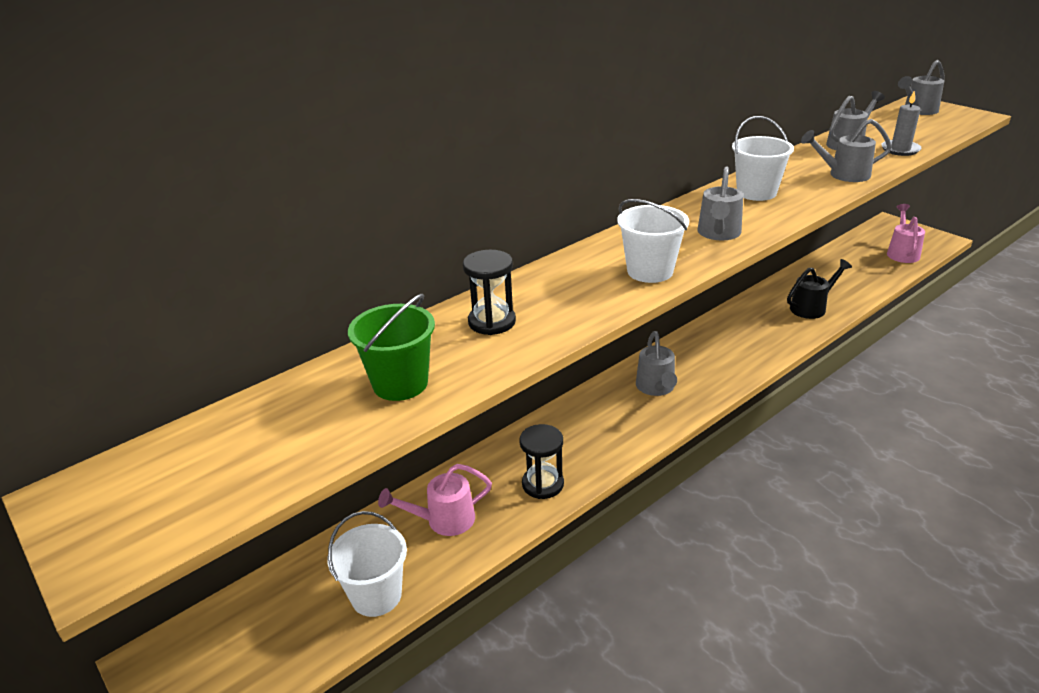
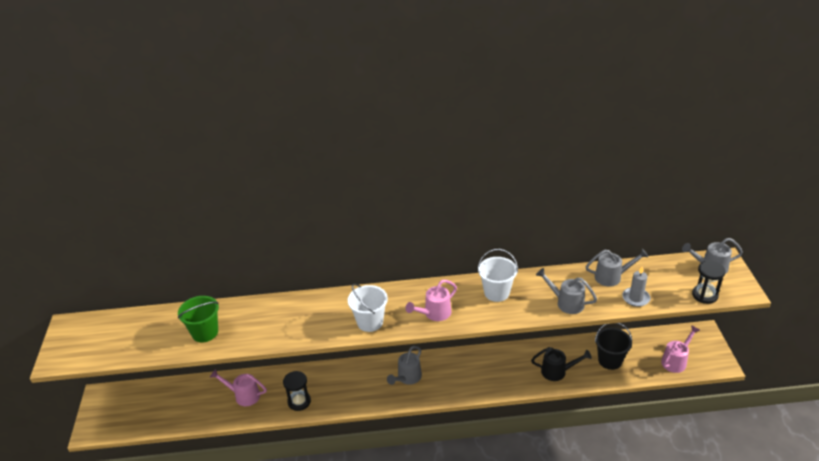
camera: 35 degrees right, 5 degrees up
white bucket [327,511,407,617] -> none
black hourglass [463,250,516,335] -> black hourglass moved to [692,260,726,304]
grey watering can [697,166,743,240] -> pink watering can [405,280,457,321]
none -> black bucket [595,323,632,370]

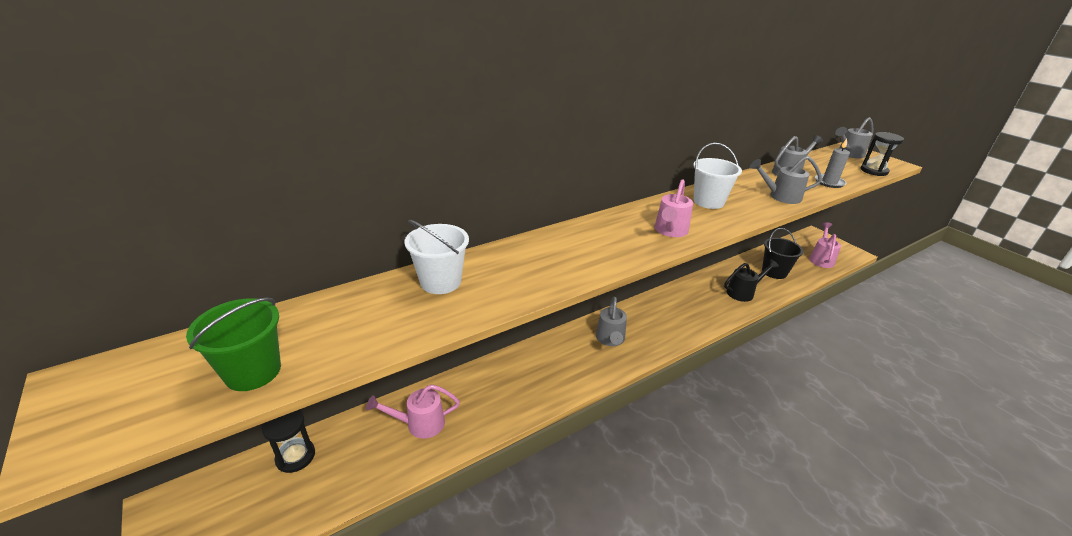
camera: 30 degrees left, 5 degrees down
green bucket [178,296,219,342] -> green bucket moved to [186,298,281,391]
black hourglass [283,371,311,411] -> black hourglass moved to [261,410,315,473]
white bucket [348,284,388,332] -> white bucket moved to [404,220,469,294]

